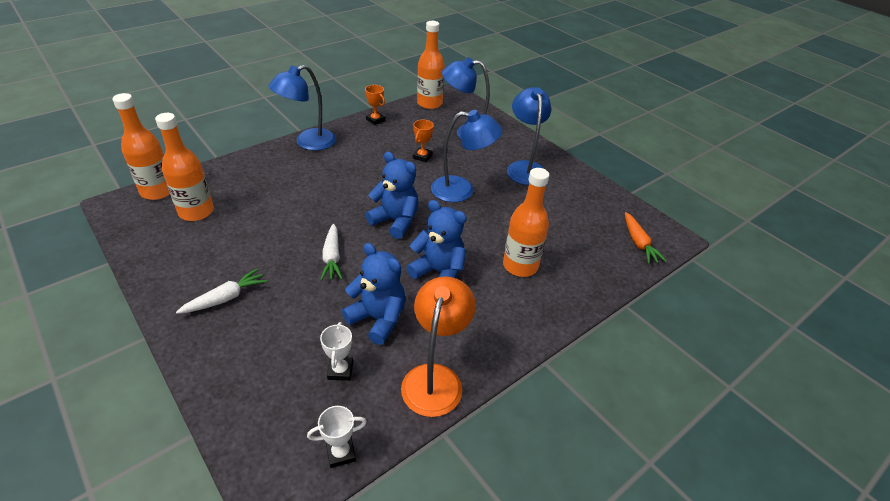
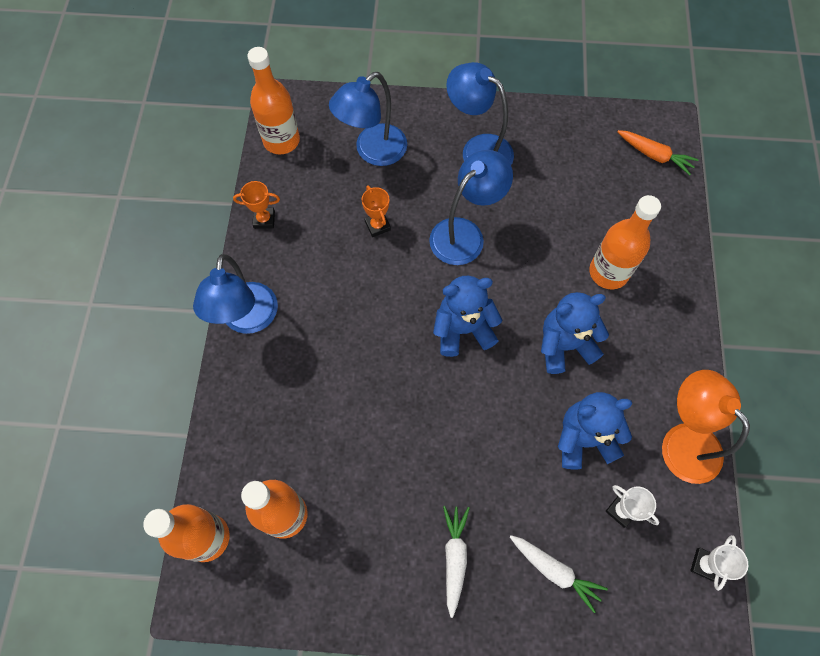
camera: 45 degrees left, 25 degrees up
white carrot [320,224,343,281] -> white carrot moved to [510,535,608,613]

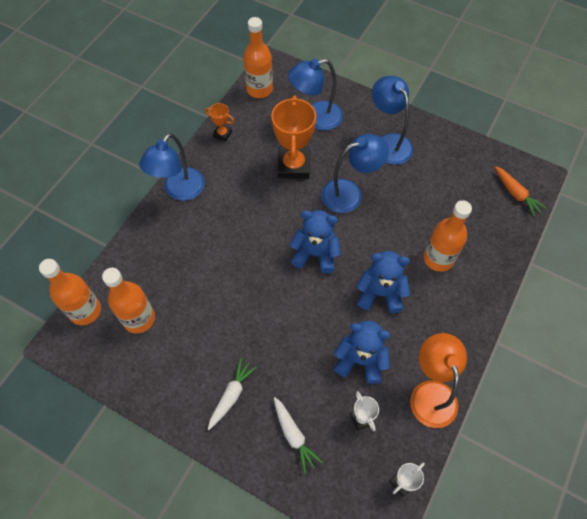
camera: 25 degrees right, 5 degrees down
orange trophy [362,185,391,237] -> orange trophy [271,95,316,179], size x2.10

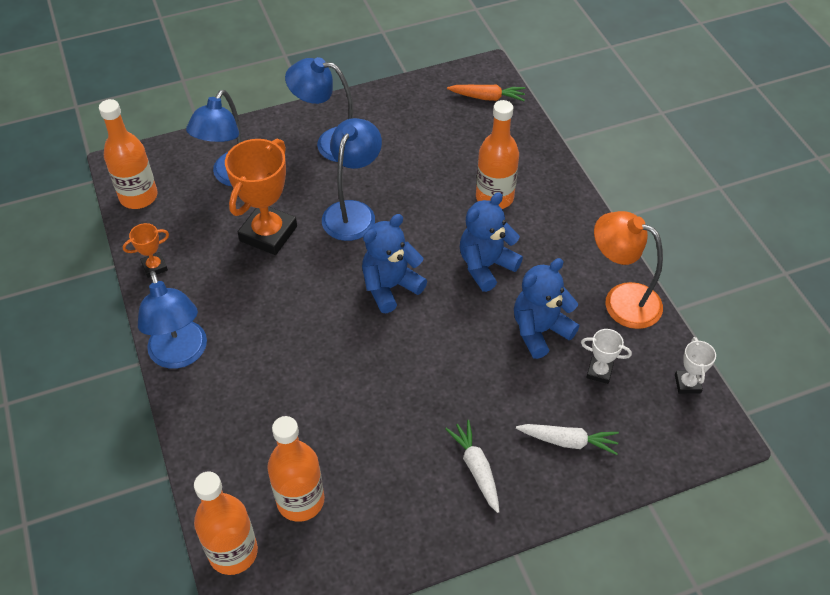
camera: 50 degrees left, 10 degrees down
orange trophy [271,95,316,179] -> orange trophy turned 75 degrees clockwise [225,139,297,255]

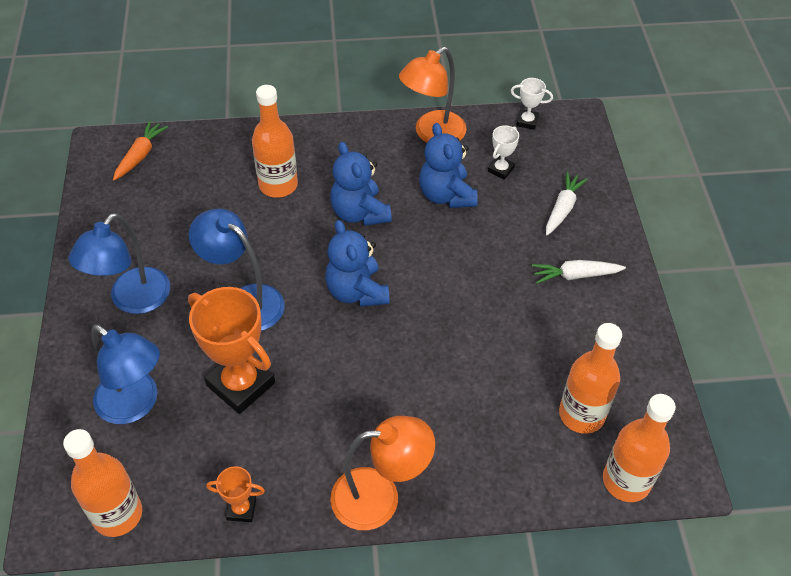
camera: 75 degrees left, 0 degrees up
orange trophy [123,223,169,278] -> orange trophy turned 75 degrees counterclockwise [206,466,265,522]
blue lamp [138,271,207,369] -> orange lamp [330,416,435,530]

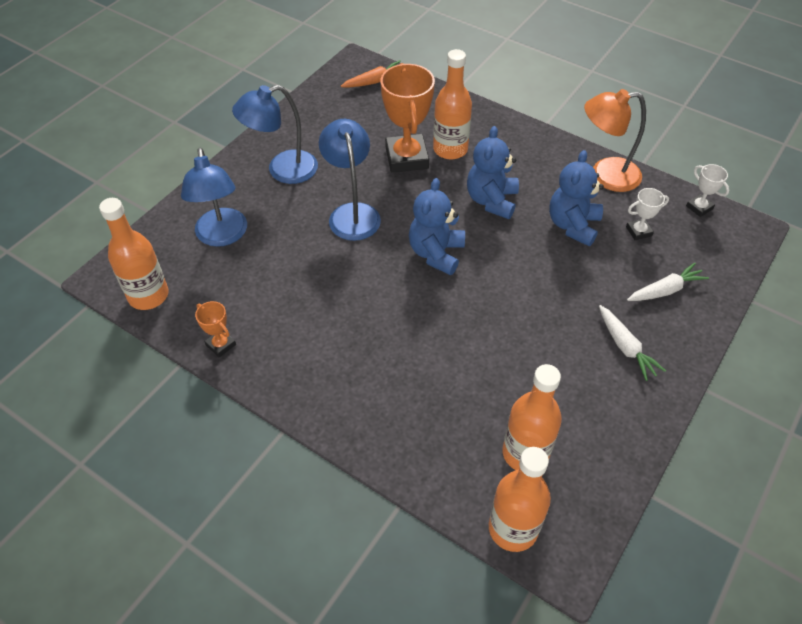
camera: 40 degrees right, 0 degrees up
orange trophy [188,287,275,414] -> orange trophy moved to [380,63,435,173]
orange lamp [330,416,435,530] -> none
white carrot [532,260,626,284] -> white carrot turned 150 degrees counterclockwise [599,305,666,381]

